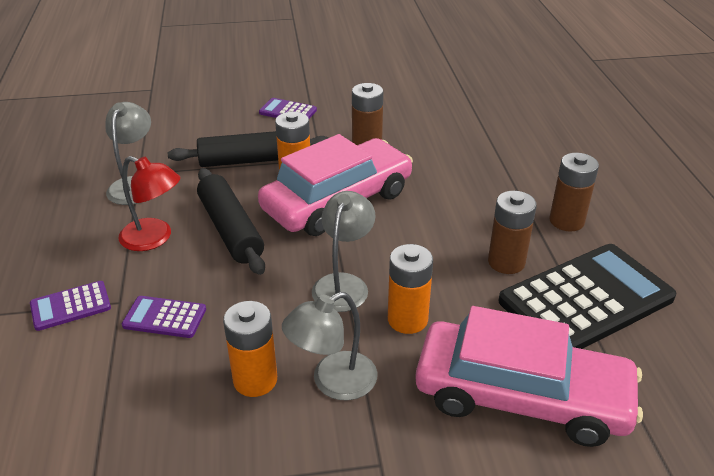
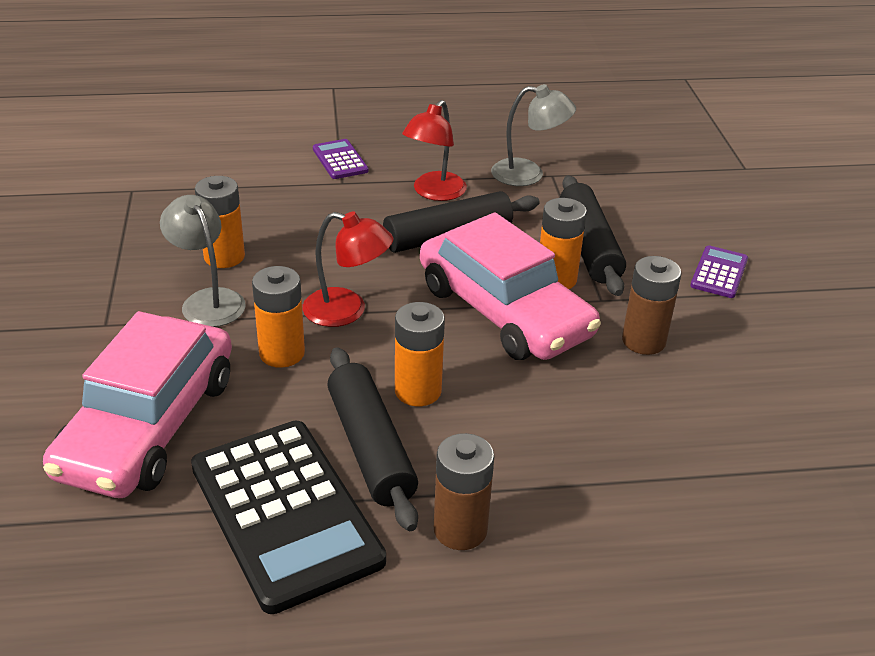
camera: 90 degrees right, 0 degrees up
purple calculator [122,296,206,338] -> none
grey lamp [312,191,376,312] -> red lamp [302,212,393,327]
brown battery [488,191,537,274] -> black rolling pin [327,347,418,531]
none -> orange battery [395,302,445,406]

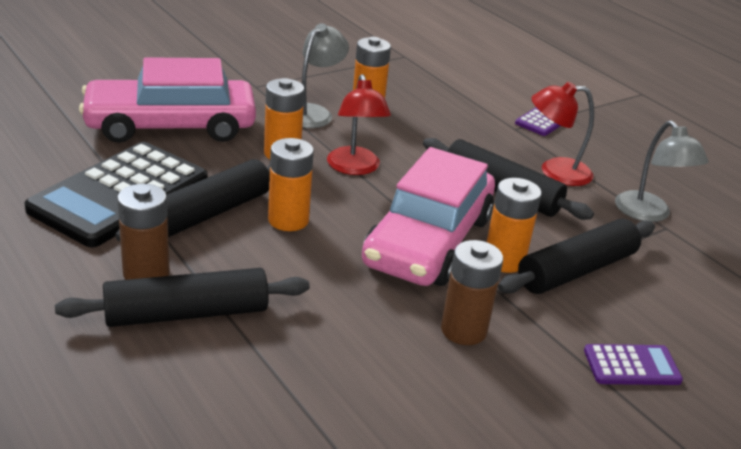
camera: 60 degrees right, 5 degrees down
none -> black rolling pin [55,268,310,327]

